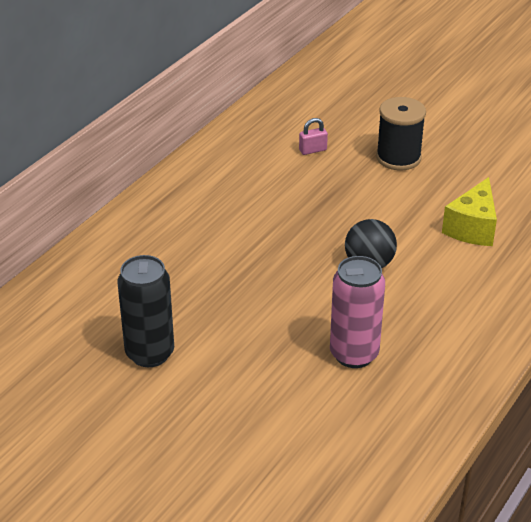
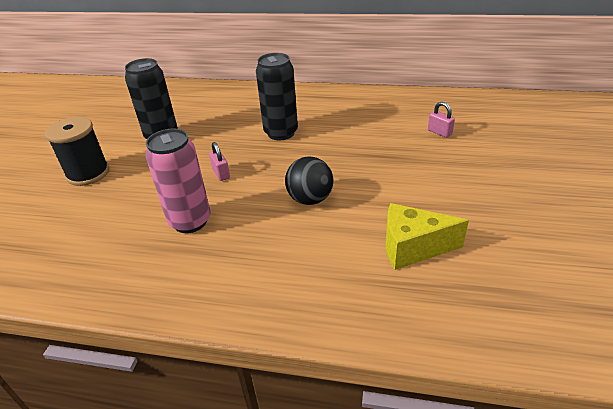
camera: 70 degrees right, 0 degrees up
black spool [376,97,426,170] -> black spool moved to [45,117,109,186]
none -> pink padlock [209,142,230,181]
none -> black can [256,53,298,140]

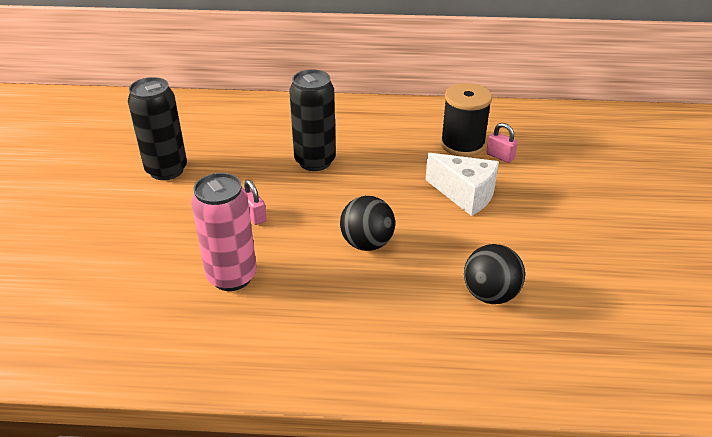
camera: 10 degrees left, 0 degrees up
black spool [45,117,109,186] -> black spool moved to [440,83,492,157]
yellow cheese [385,203,469,270] -> black ball [464,244,525,304]
none -> white cheese [426,153,499,216]

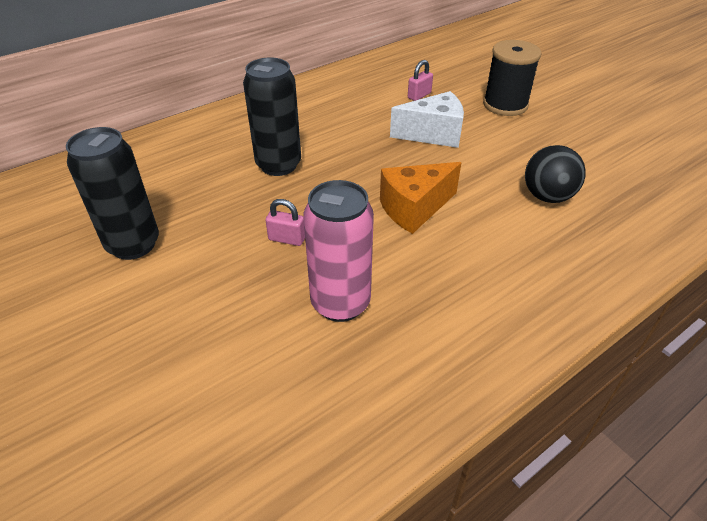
camera: 40 degrees left, 5 degrees up
black ball [340,196,395,251] -> orange cheese [380,162,462,234]
black spool [440,83,492,157] -> black spool moved to [483,40,542,116]
pink padlock [487,123,518,163] -> pink padlock turned 45 degrees counterclockwise [408,60,433,101]

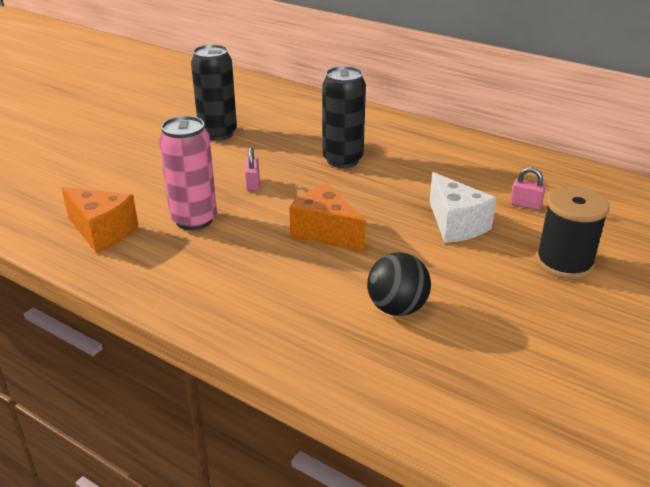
camera: 70 degrees right, 10 degrees down
none -> orange cheese [61,187,138,253]

